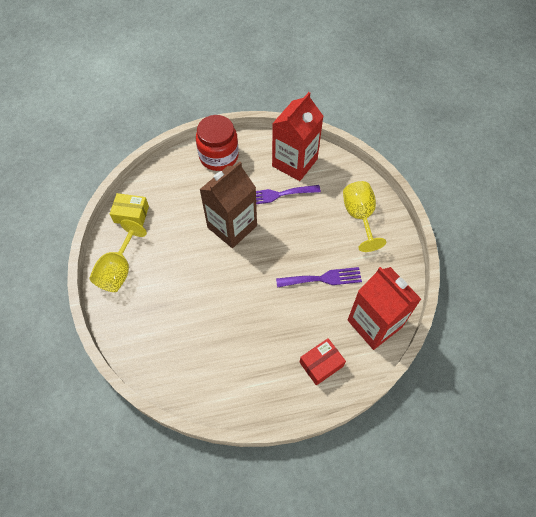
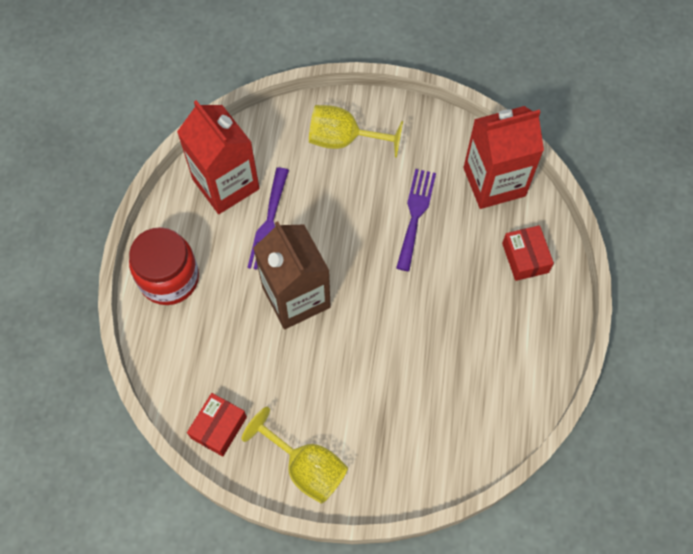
camera: 70 degrees left, 5 degrees up
yellow box [110,193,149,226] -> red box [187,393,247,457]

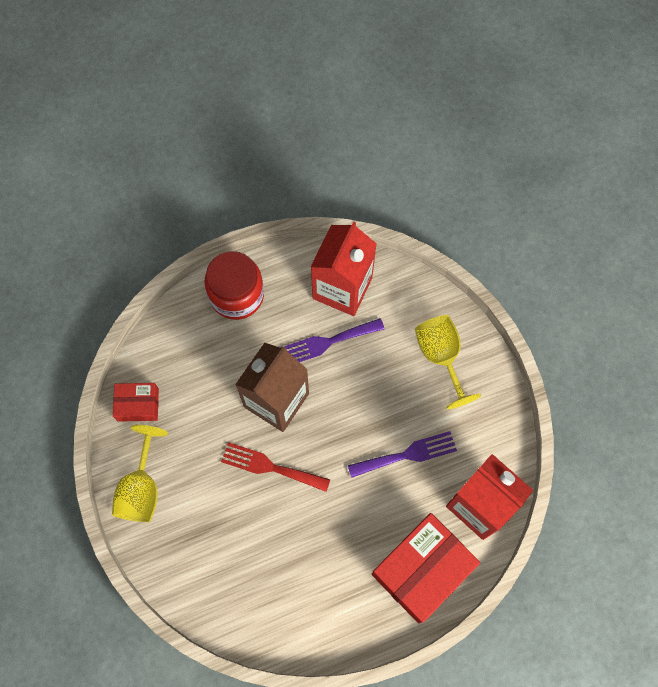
camera: 60 degrees right, 5 degrees up
red box [502,225,554,281] -> red box [372,513,480,623], size x1.89
none -> red fork [221,442,330,492]

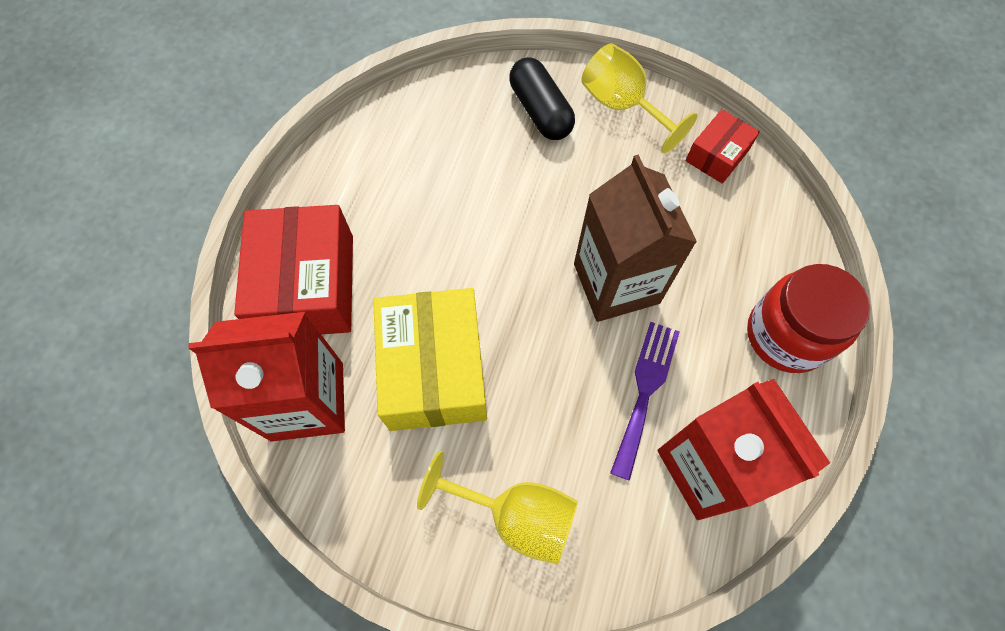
camera: 130 degrees right, 5 degrees down
red fork [221,442,330,492] -> none
purple fork [348,431,457,478] -> yellow box [373,288,487,431]
none -> black capsule [509,57,575,140]

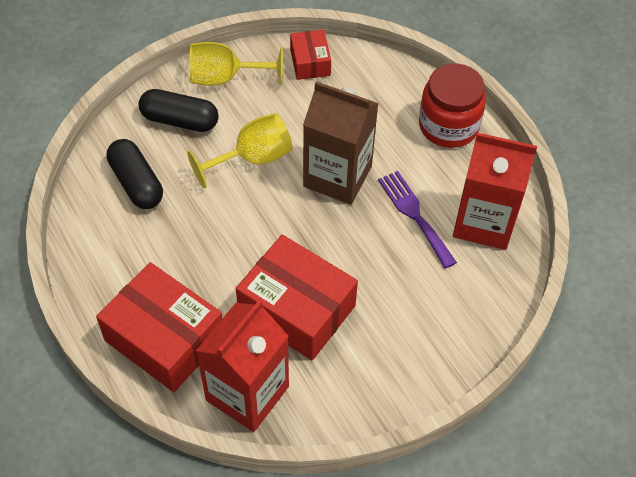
camera: 50 degrees left, 10 degrees down
yellow box [373,288,487,431] -> red box [236,235,358,361]
yellow goblet [417,451,578,565] -> yellow goblet moved to [187,113,292,189]
none -> black capsule [107,139,163,209]

